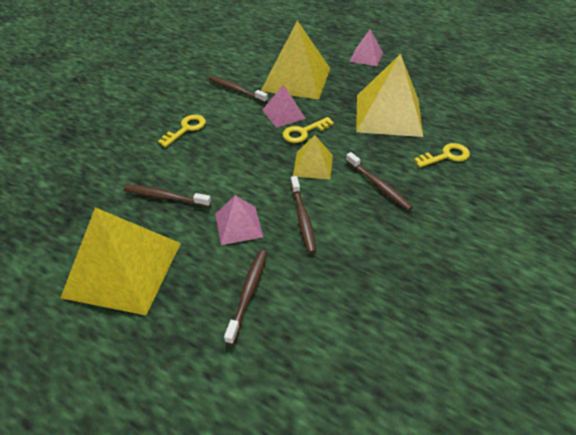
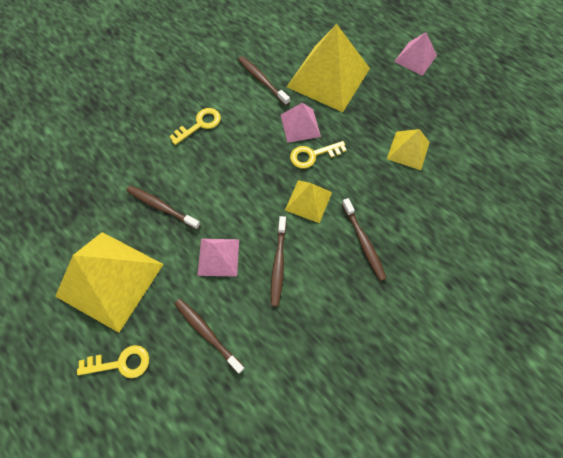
camera: 15 degrees right, 20 degrees up
brown toothbrush [224,250,267,345] -> brown toothbrush turned 75 degrees counterclockwise [175,299,245,374]
yellow pyramid [356,54,423,137] -> yellow pyramid [387,129,430,170], size x0.52
yellow key [414,143,470,167] -> yellow key moved to [77,345,149,378]

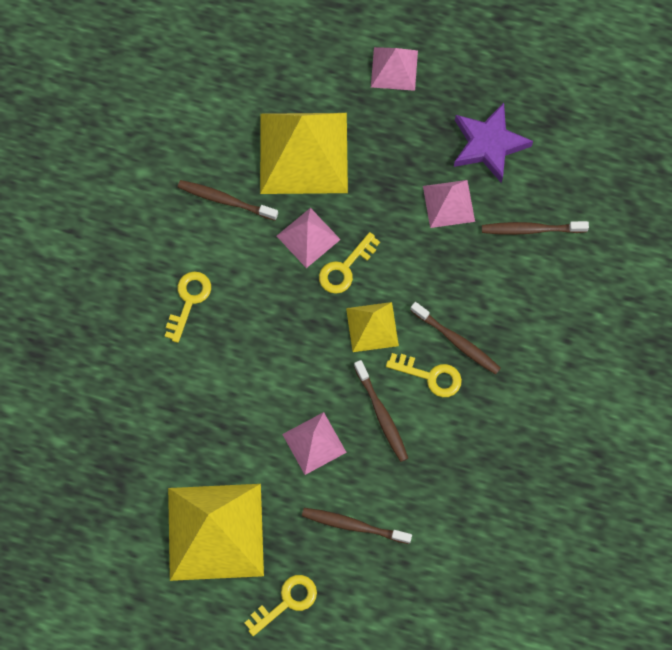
camera: 30 degrees left, 5 degrees up
brown toothbrush [127,186,201,230] -> brown toothbrush moved to [482,221,589,235]
yellow pyramid [387,129,430,170] -> pink pyramid [423,180,475,228]
none -> yellow key [386,353,462,397]
none -> purple star [454,103,533,183]

